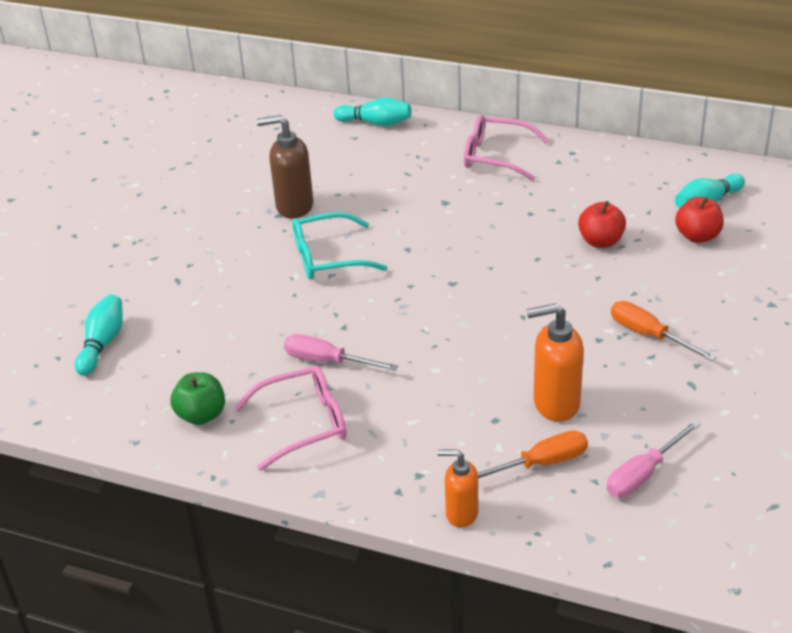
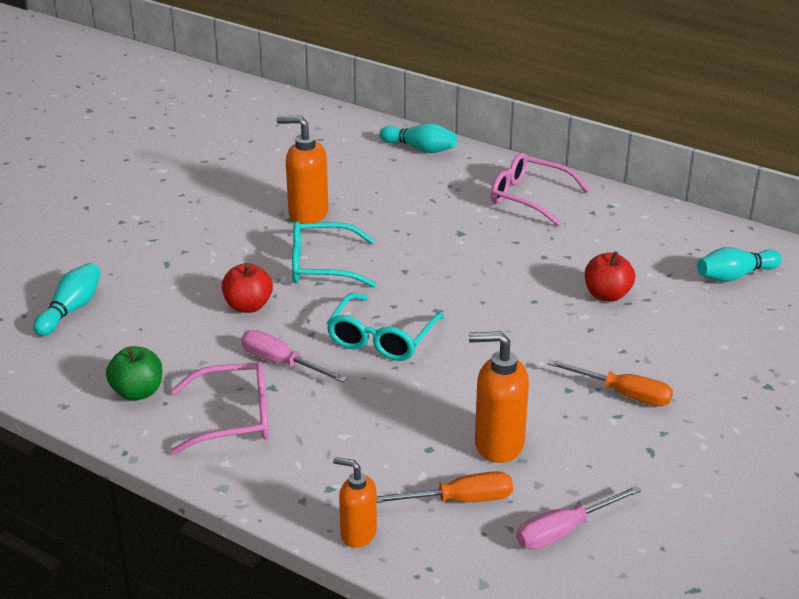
camera: 10 degrees right, 5 degrees down
brown soap dispenser [257,115,313,219] -> orange soap dispenser [277,115,328,223]
orange screwdriver [611,301,716,361] -> orange screwdriver turned 150 degrees clockwise [547,359,673,406]
red apple [675,197,724,243] -> red apple moved to [222,263,273,313]
none -> turquoise glasses [326,293,444,361]

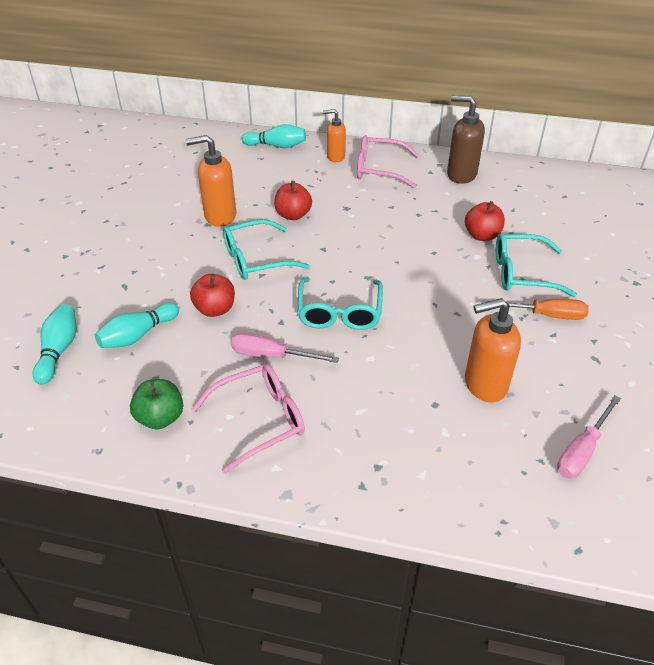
camera: 20 degrees left, 10 degrees up
orange soap dispenser [333,457,377,548] -> orange soap dispenser moved to [323,109,346,162]
orange screwdriver [376,471,513,503] -> none
turquoise bowling pin [697,247,782,282] -> turquoise bowling pin moved to [95,302,179,348]
none -> red apple [274,181,312,220]
none -> brown soap dispenser [447,95,485,184]
none -> turquoise glasses [496,233,577,297]

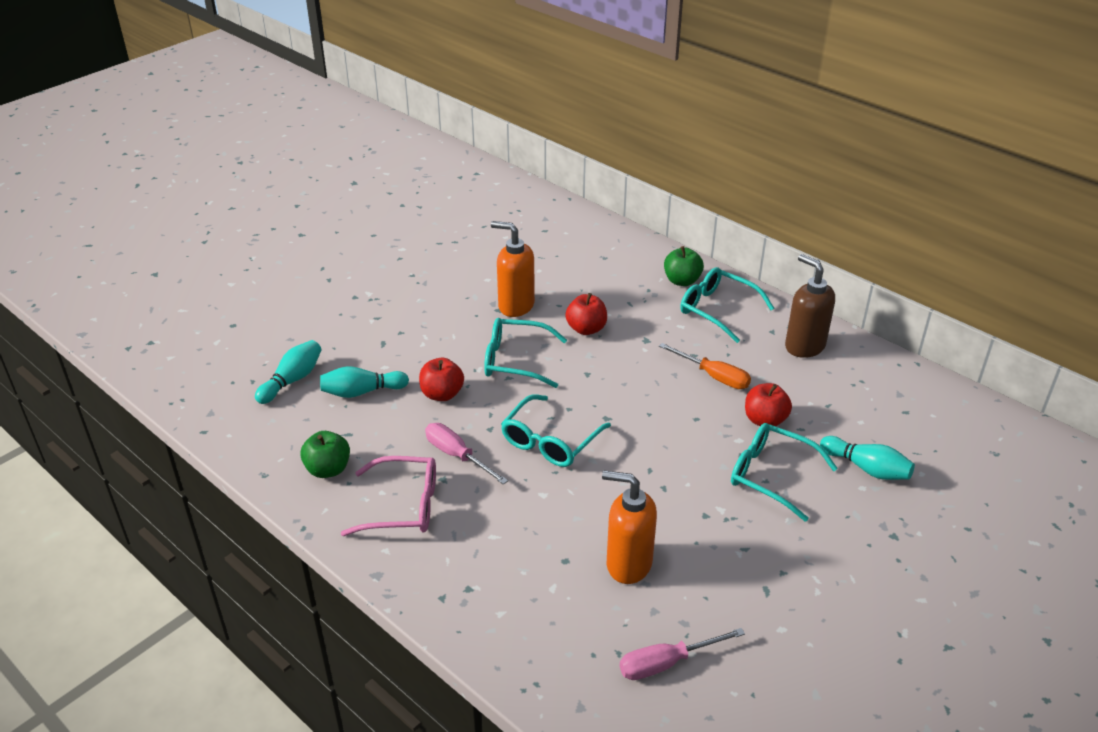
camera: 30 degrees right, 5 degrees down
turquoise bowling pin [242,124,306,148] -> turquoise bowling pin moved to [820,436,915,480]
orange soap dispenser [323,109,346,162] -> green apple [664,246,704,286]
pink glasses [357,135,419,188] -> turquoise glasses [680,267,774,343]
orange screwdriver [483,299,589,320] -> orange screwdriver moved to [659,343,751,389]

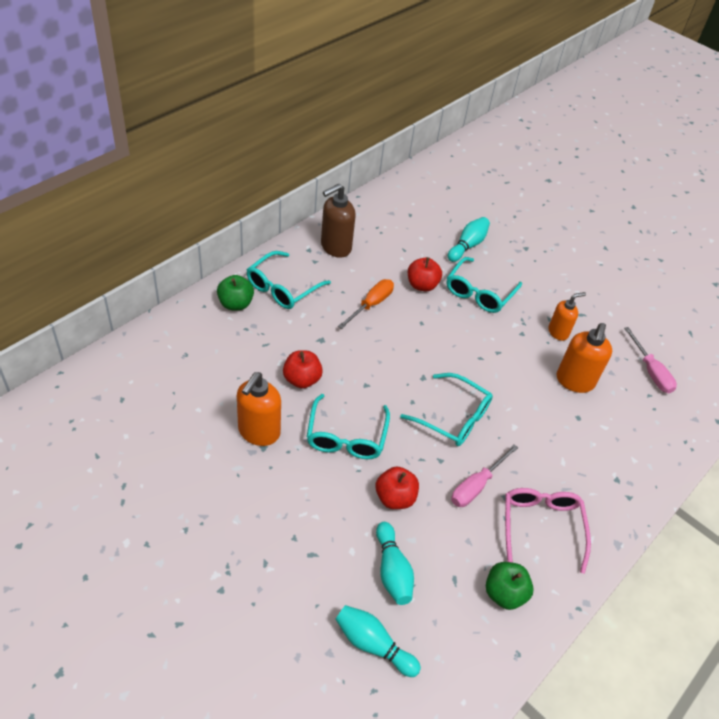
camera: 95 degrees left, 10 degrees up
none -> orange soap dispenser [548,292,586,341]

